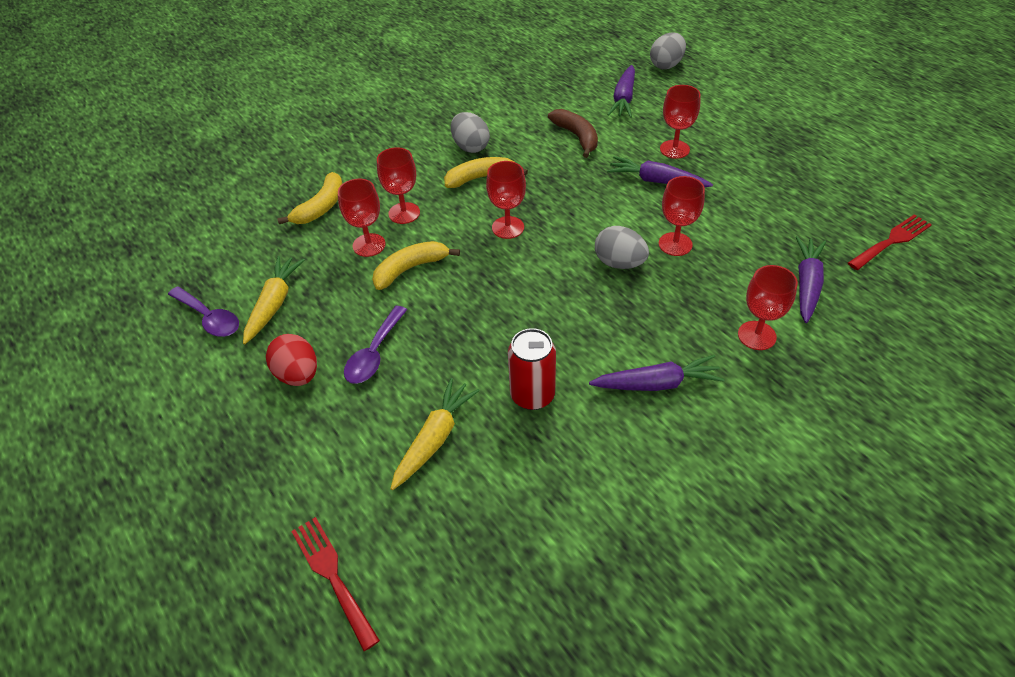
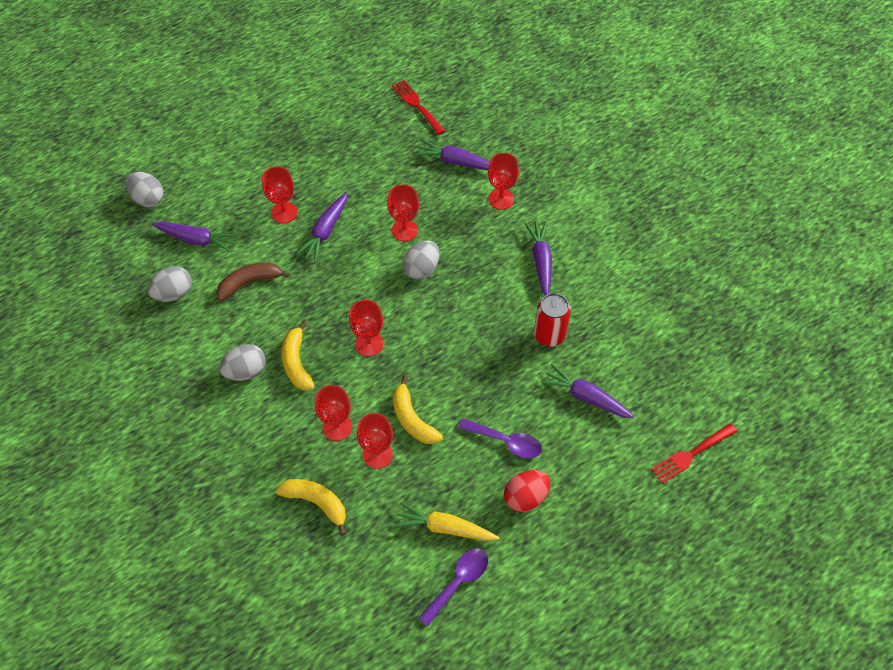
camera: 90 degrees left, 10 degrees up
yellow carrot [390,378,480,490] -> purple carrot [541,364,634,419]
none -> grey egg [148,266,192,302]

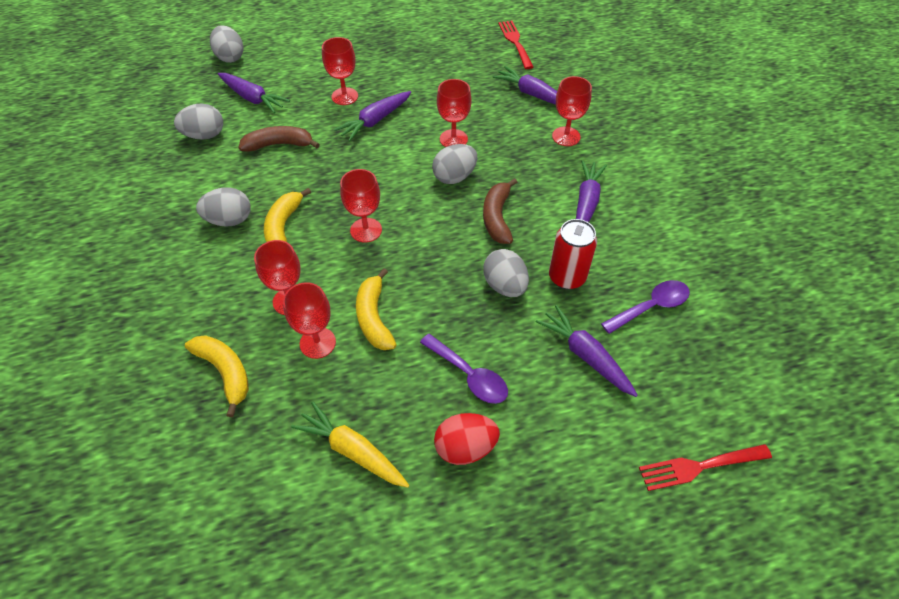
camera: 20 degrees right, 5 degrees down
purple spoon [418,548,488,626] -> purple spoon moved to [601,280,690,334]
none -> brown banana [483,178,517,244]
none -> grey egg [483,249,529,297]

